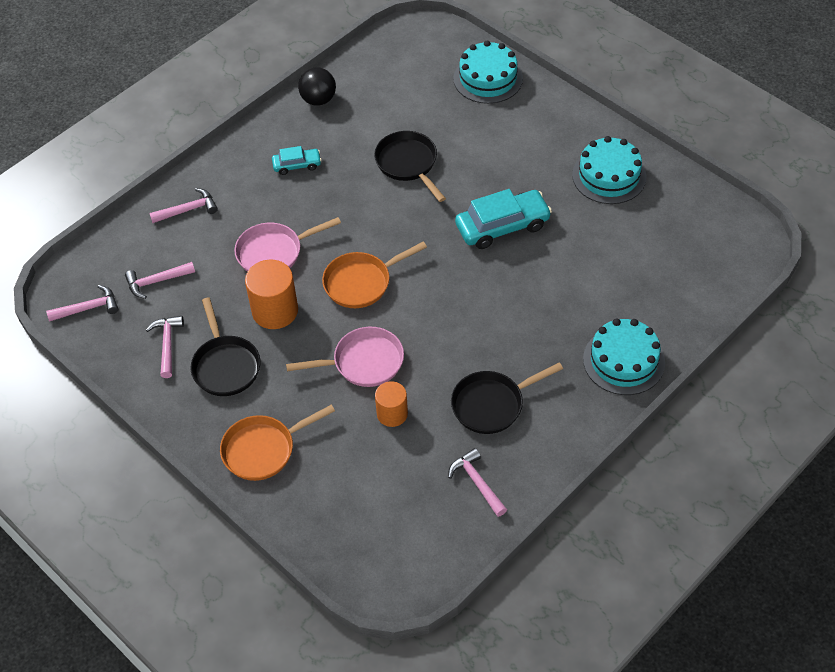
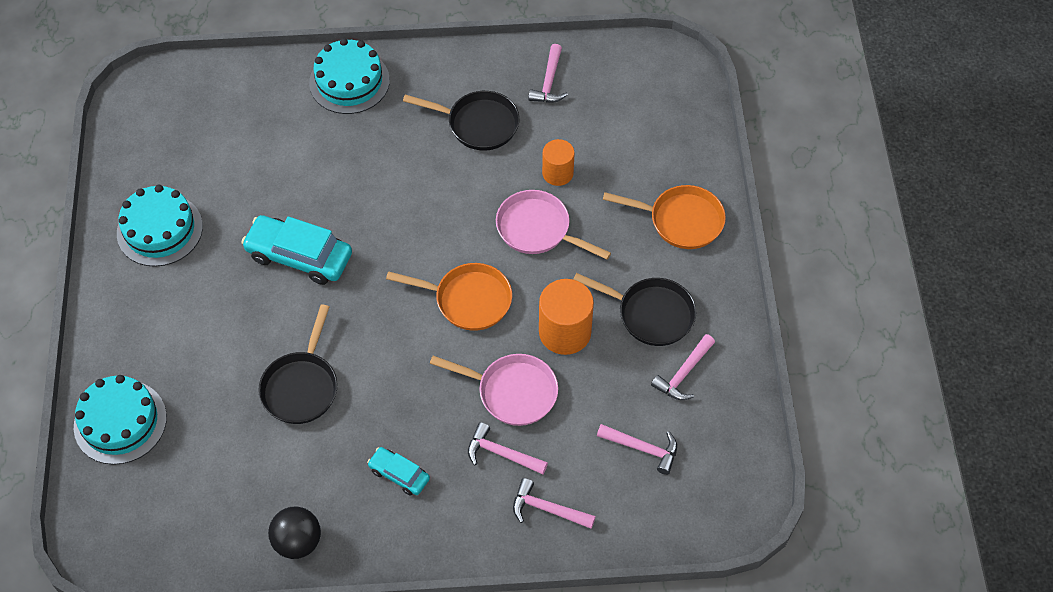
camera: 140 degrees left, 5 degrees up
pink hammer [46,285,118,322] -> pink hammer moved to [468,422,548,475]
black pan [191,298,260,396] -> black pan turned 90 degrees clockwise [573,273,696,346]

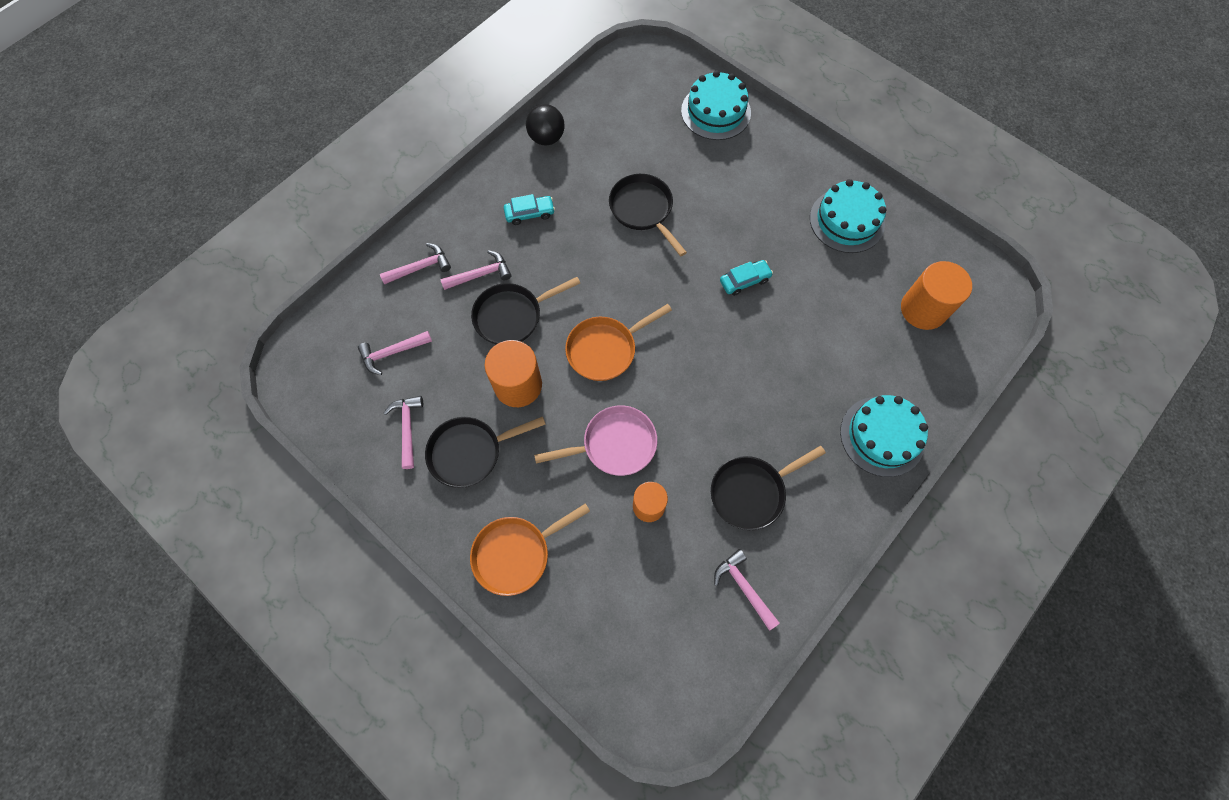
camera: 135 degrees right, 10 degrees up
turquoise car [241,215,352,285] -> turquoise car [720,260,773,296], size x0.54
pink pan [430,354,558,426] -> black pan [471,277,580,345]
none -> orange cylinder [901,261,972,330]

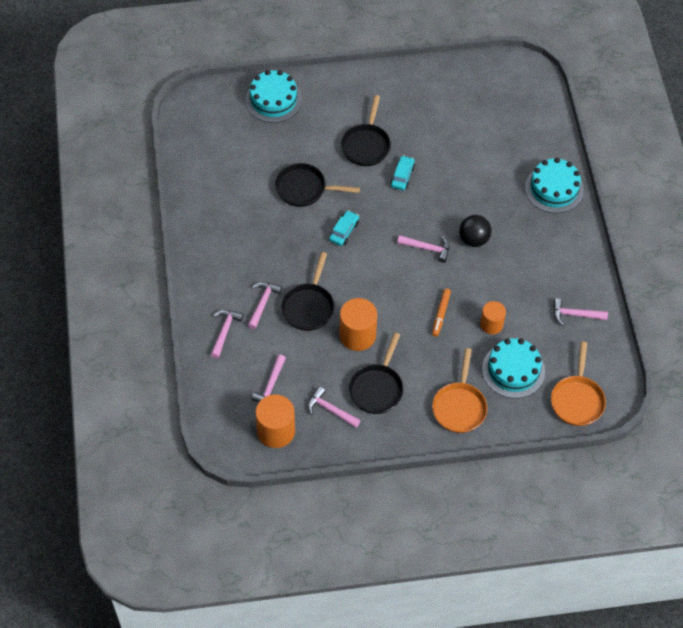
camera: 50 degrees left, 10 degrees down
turquoise car [504,194,555,225] -> turquoise car moved to [329,210,359,246]
black ball [526,104,565,145] -> black ball moved to [459,215,492,247]
pink pan [534,405,657,476] -> orange marker [432,289,451,337]
orange pan [565,304,672,381] -> orange pan moved to [551,342,606,426]
black pan [711,446,826,530] -> black pan moved to [341,95,391,166]
turquoise cake [810,179,886,253] -> turquoise cake moved to [482,338,545,398]
orange cylinder [901,261,972,330] -> orange cylinder moved to [256,395,295,448]
none -> pink hammer [397,235,450,263]

